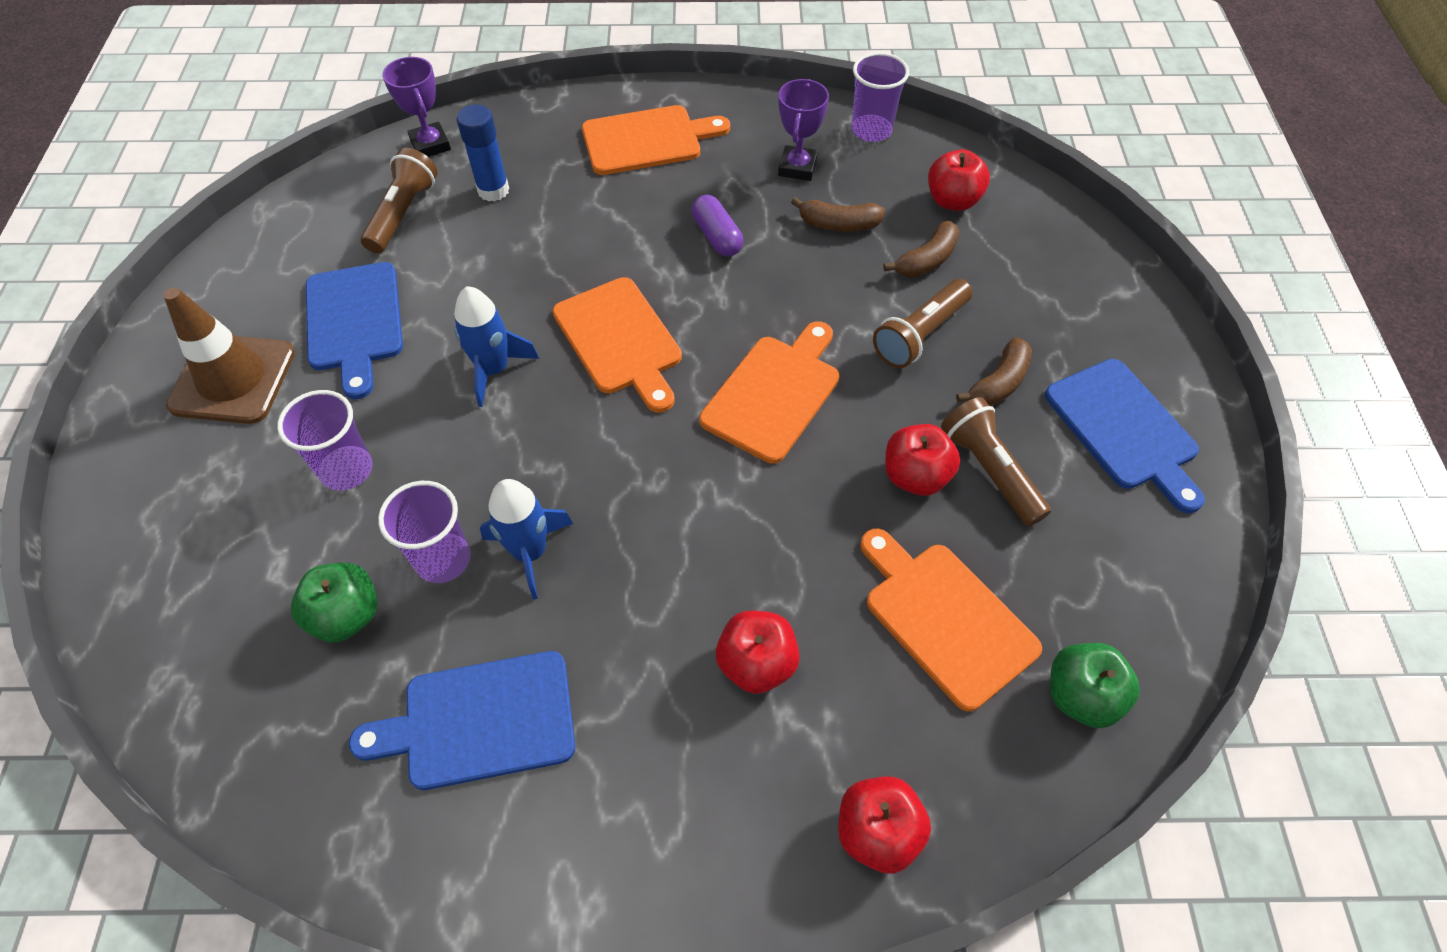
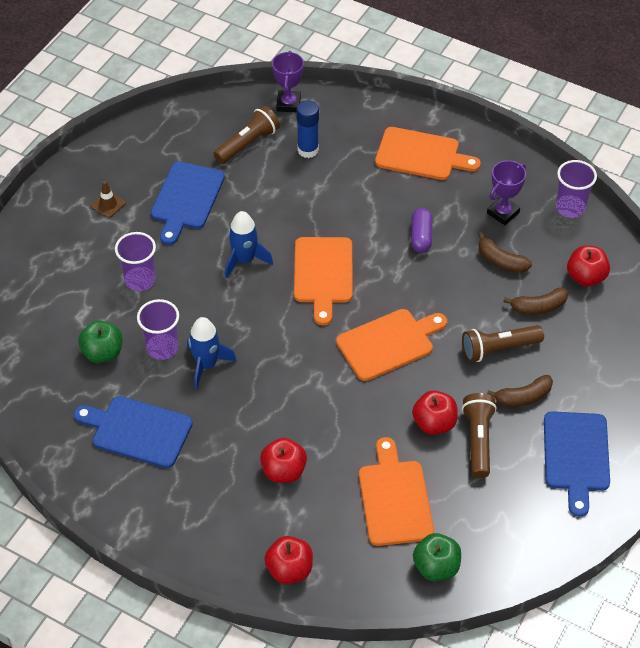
camera: 30 degrees right, 5 degrees down
brown traffic cone [163,287,295,424] -> brown traffic cone [91,181,126,218], size x0.44

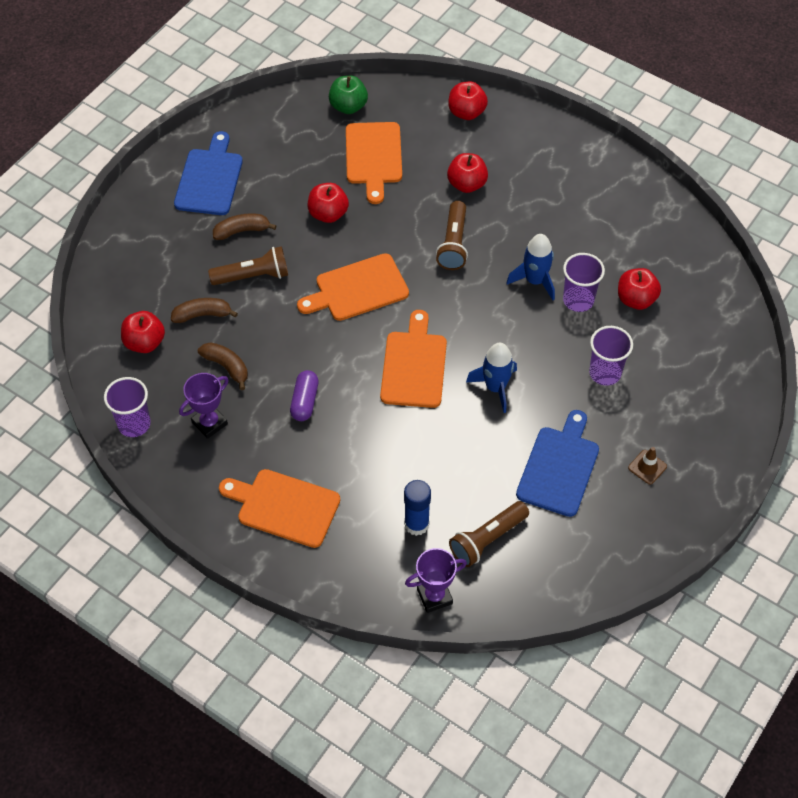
camera: 175 degrees left, 5 degrees up
blue cutting board [74,396,193,468] -> none
green apple [78,320,123,363] -> red apple [618,268,661,310]
purple trophy [272,51,304,112] -> purple trophy turned 60 degrees clockwise [405,548,467,613]
brown flashlight [462,393,497,478] -> brown flashlight moved to [436,201,468,270]

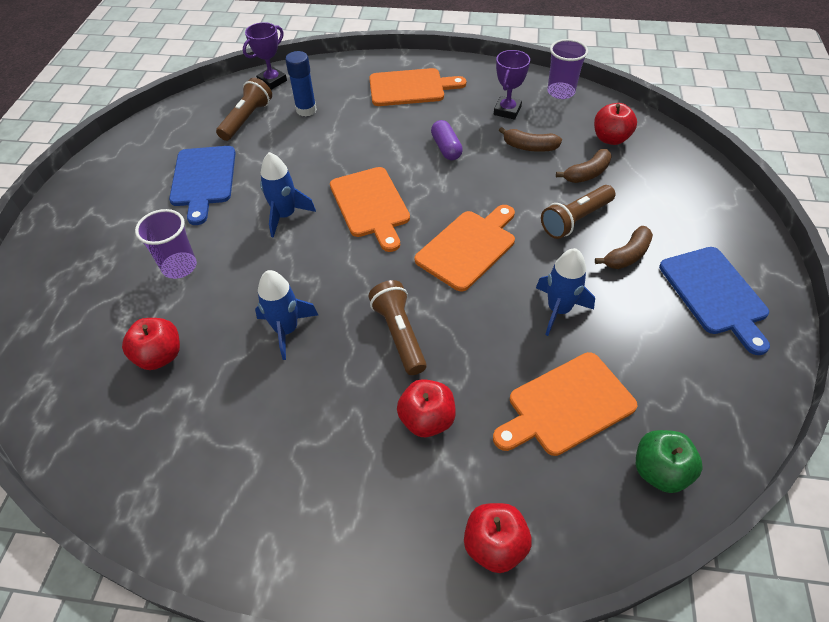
camera: 155 degrees right, 5 degrees down
red apple [308,183,349,223] -> blue rocket [536,248,595,336]
orange cutting board [346,122,402,204] -> orange cutting board turned 90 degrees counterclockwise [493,352,638,456]
purple cup [563,253,605,312] -> none
brown traffic cone [628,447,667,485] -> none

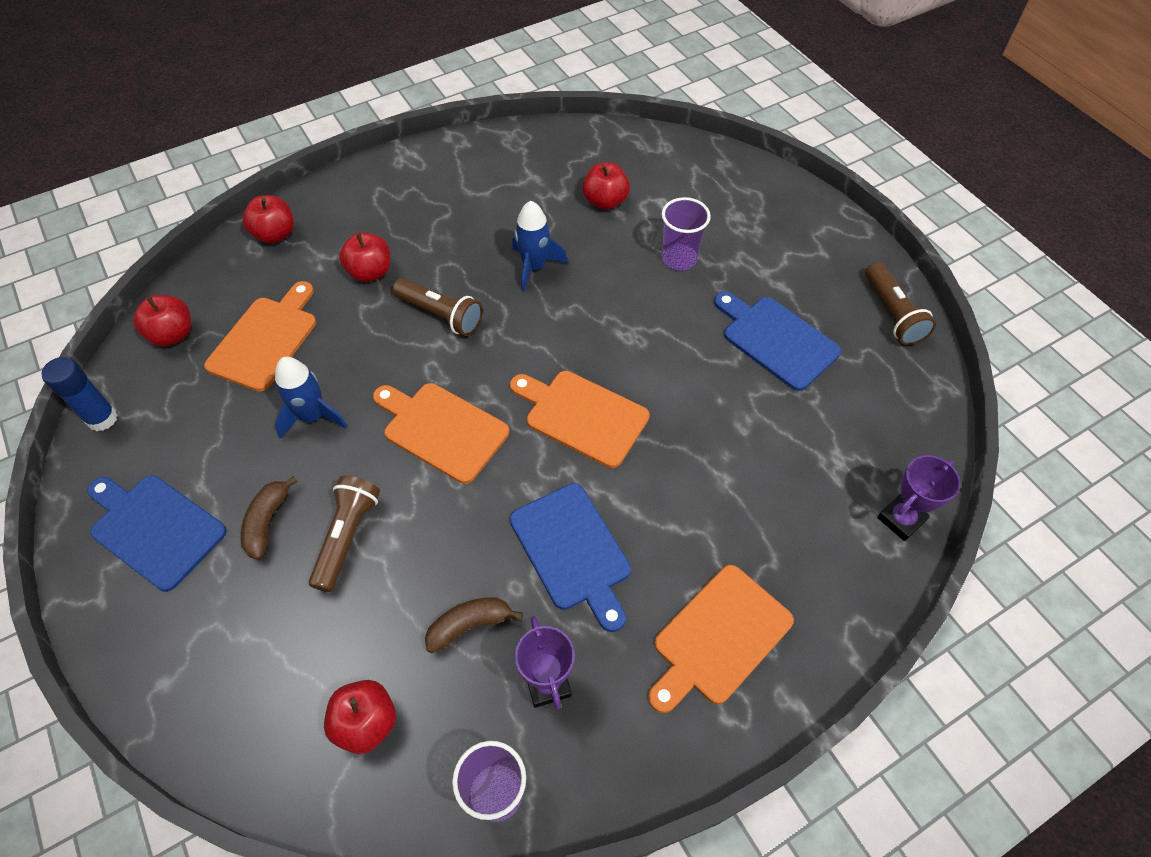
camera: 140 degrees right, 5 degrees up
brown flashlight [216,78,272,141] -> brown flashlight moved to [866,262,936,345]
purple trophy [243,22,287,90] -> purple trophy turned 45 degrees clockwise [877,455,961,541]
blue rocket [260,152,316,238] -> none
blue glue stick [285,51,317,117] -> blue glue stick moved to [41,357,118,431]
orange cutting board [415,205,515,291] -> orange cutting board turned 120 degrees clockwise [373,383,509,484]
purple capsule [431,120,463,160] -> blue cutting board [510,483,631,632]
brown banana [556,149,612,183] -> none
green apple [636,430,703,493] -> red apple [133,295,191,346]

